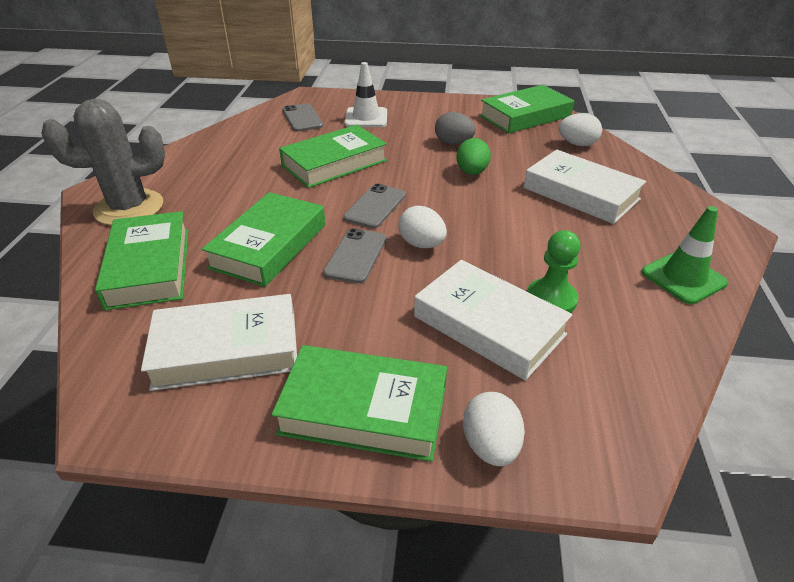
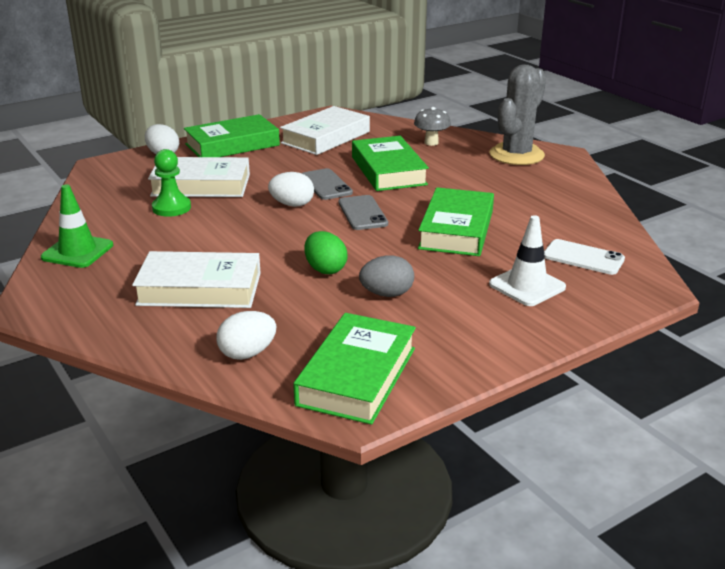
camera: 140 degrees right, 10 degrees down
green book [95,211,188,310] -> grey mushroom [414,107,451,146]
grey phone [283,103,323,132] -> white phone [544,239,625,275]

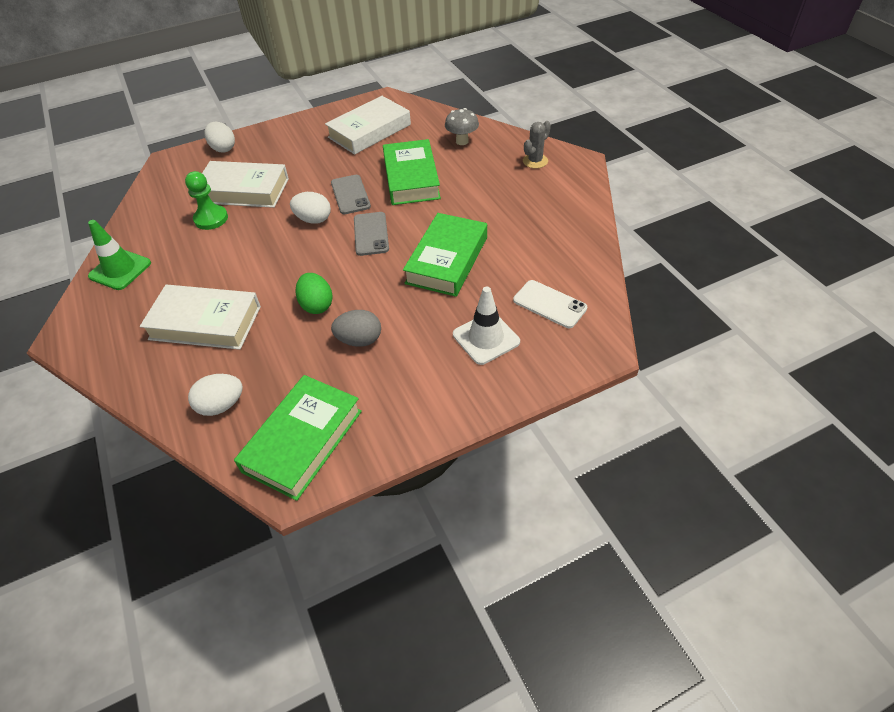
camera: 10 degrees right, 20 degrees up
green book [184,114,280,157] -> none
grey cactus [489,64,546,165] -> grey cactus [523,121,551,168], size x0.50

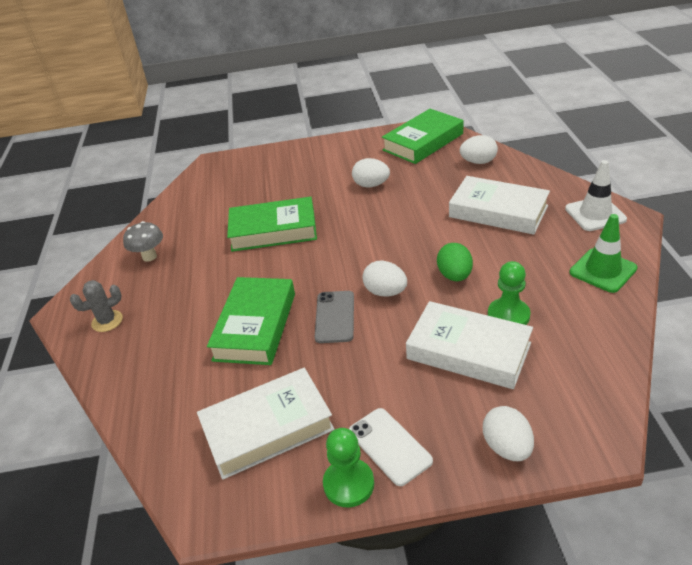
camera: 160 degrees left, 10 degrees down
green egg [295,273,333,314] -> green egg moved to [437,243,473,281]
grey egg [331,310,381,347] -> white egg [352,158,390,187]
grey phone [354,212,389,256] -> none
green book [403,213,487,297] -> green book turned 45 degrees clockwise [227,197,317,252]
grey mushroom [445,108,479,145] -> grey mushroom moved to [123,221,163,262]
white traffic cone [453,286,520,365] -> white traffic cone moved to [565,160,627,231]
white phone [513,280,587,328] -> white phone moved to [349,408,433,486]
none -> green pawn [323,428,374,508]

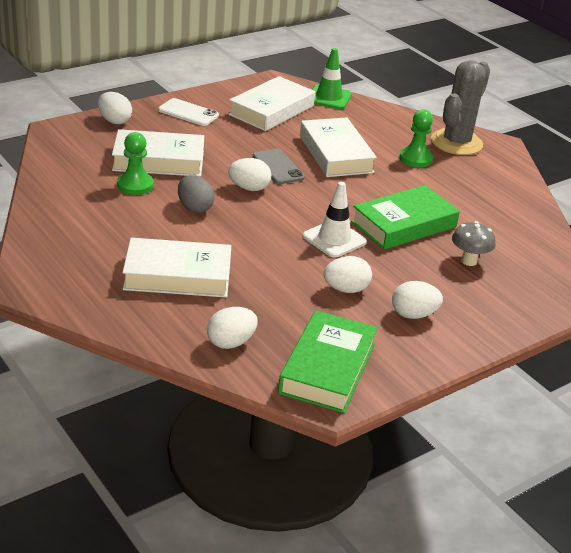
camera: 145 degrees right, 5 degrees down
grey cactus [70,280,123,332] -> grey cactus [431,60,490,155], size x2.01
grey mushroom [123,221,163,262] -> grey mushroom moved to [452,221,495,266]
green book [207,277,295,365] -> white book [300,117,377,177]
green pawn [323,428,374,508] -> green pawn moved to [399,109,433,168]
green egg [437,243,473,281] -> grey egg [178,175,214,213]
white traffic cone [565,160,627,231] -> white traffic cone moved to [303,182,367,258]
green traffic cone [570,214,638,293] -> green traffic cone moved to [312,48,352,109]
none -> white egg [392,281,443,319]

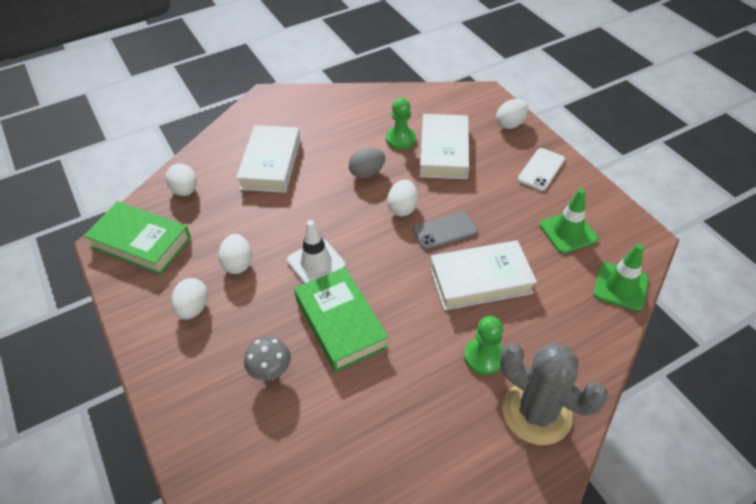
camera: 100 degrees right, 15 degrees up
white book [228,76,315,131] -> green traffic cone [540,189,598,253]

